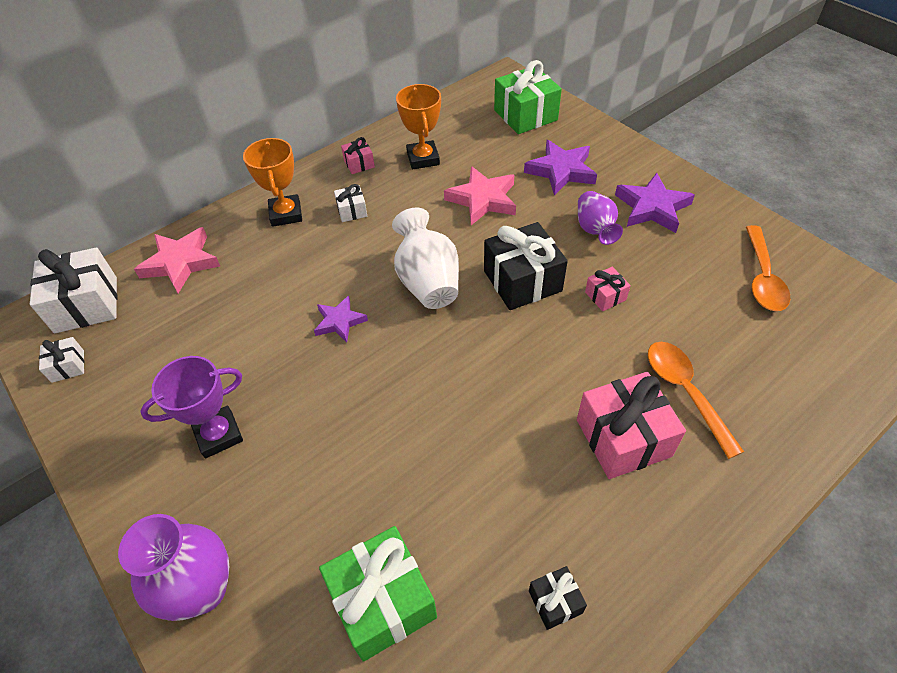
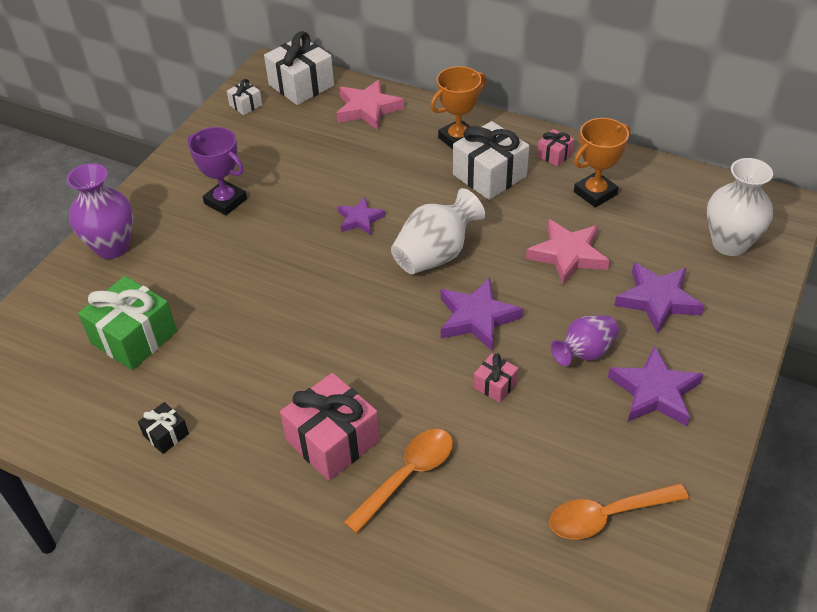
camera: 65 degrees right, 5 degrees down
white gift [334,184,367,222] -> white gift [453,121,529,200], size x2.04
black gift [484,222,568,310] -> purple star [441,278,523,351]
green gift [494,60,562,134] -> white vase [707,158,773,256]

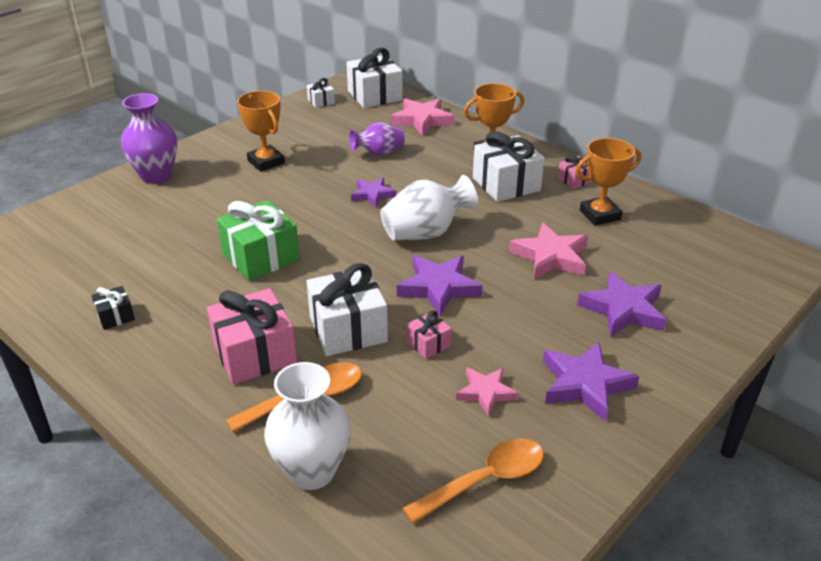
camera: 15 degrees right, 10 degrees down
green gift [78,276,177,370] -> green gift moved to [217,200,300,281]
purple trophy [188,127,247,215] -> orange trophy [237,91,285,172]
orange spoon [549,483,689,540] -> orange spoon turned 150 degrees clockwise [402,438,544,524]
purple vase [551,315,619,366] -> purple vase moved to [349,122,405,156]
white vase [707,158,773,256] -> white vase moved to [264,362,351,490]
none -> white gift [306,263,388,356]
none -> pink star [456,368,518,417]

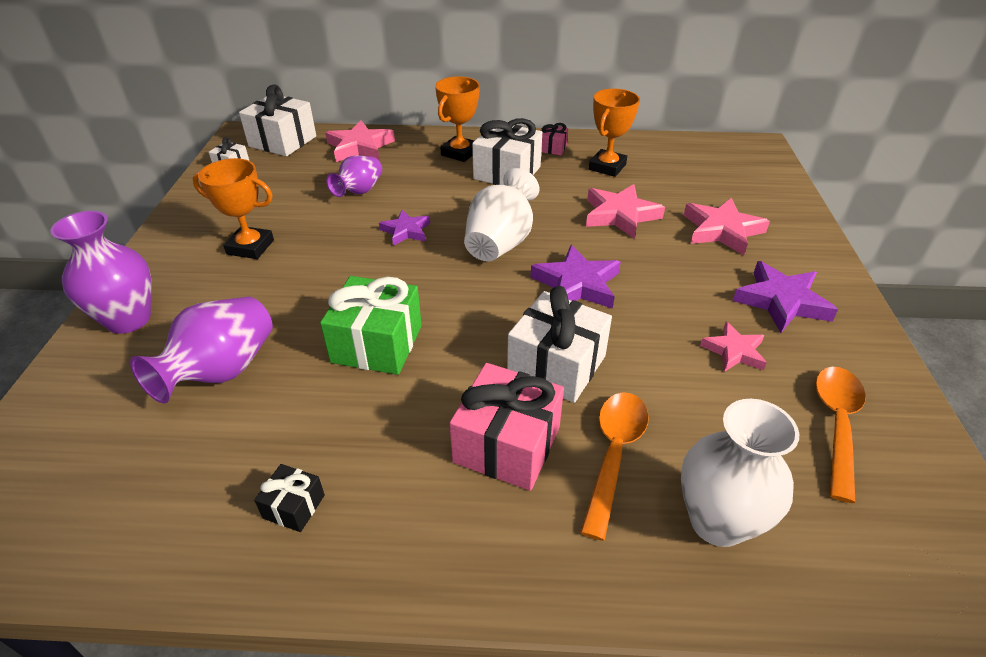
camera: 40 degrees left, 5 degrees up
pink gift [407,311,452,359] -> none
purple star [577,271,666,337] -> pink star [684,198,770,255]
none -> purple vase [130,296,273,403]

